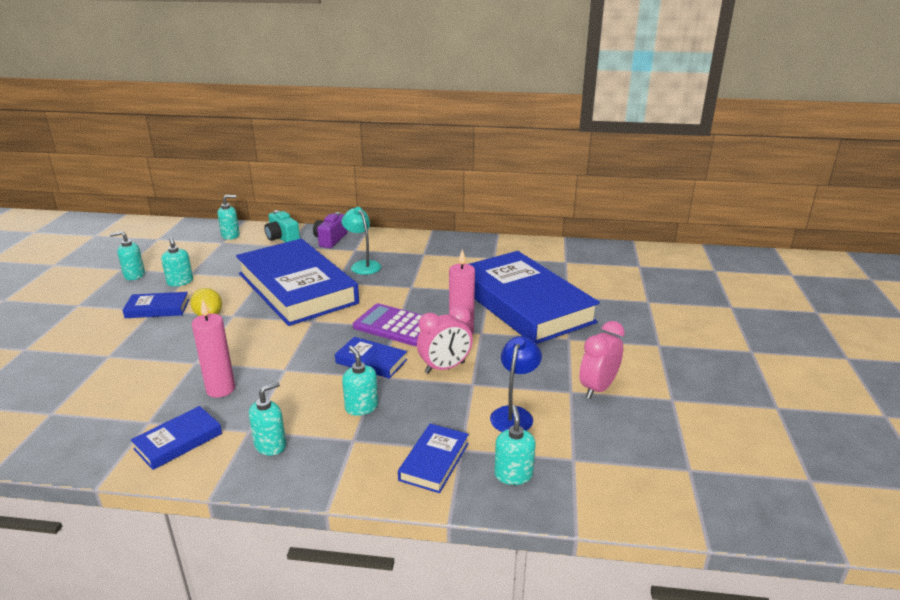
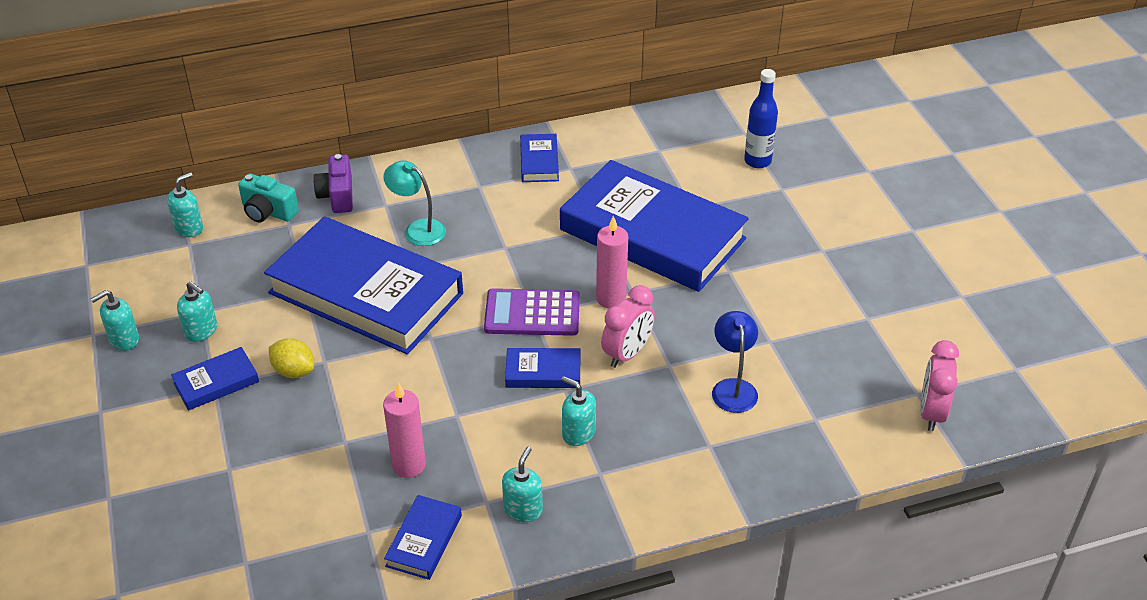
camera: 25 degrees left, 15 degrees up
blue book [398,424,469,493] -> blue book moved to [520,134,559,182]
turquoise soap dispenser [494,405,536,485] -> none
pink clock [579,321,625,399] -> pink clock moved to [920,340,959,431]
none -> blue bottle [744,69,778,168]

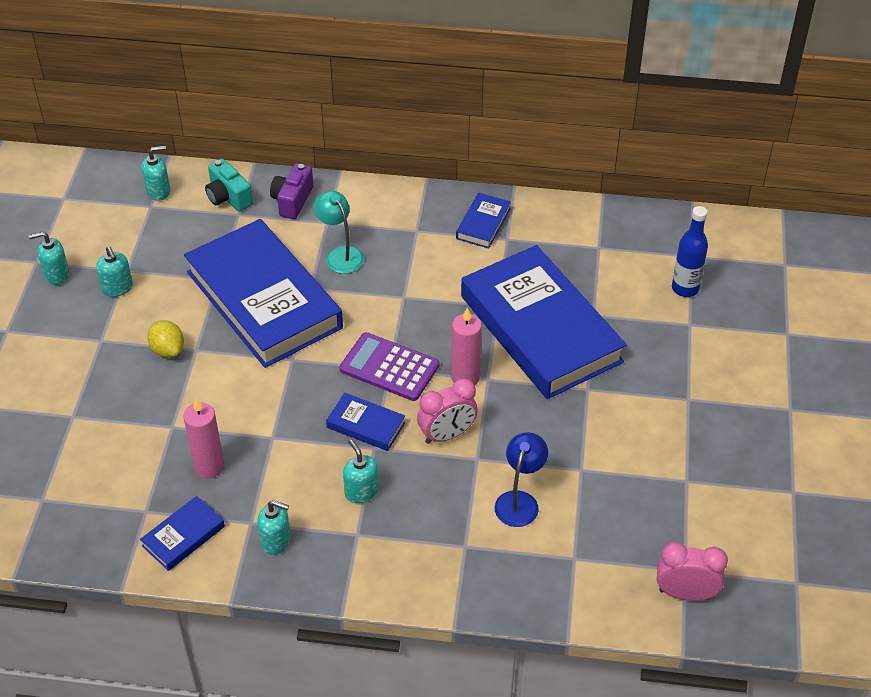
camera: 25 degrees right, 5 degrees up
blue book [171,347,259,411] -> none
turquoise soap dispenser [502,447,543,522] -> turquoise soap dispenser turned 60 degrees clockwise [257,500,291,555]
pink clock [920,340,959,431] -> pink clock turned 60 degrees clockwise [657,542,728,601]

